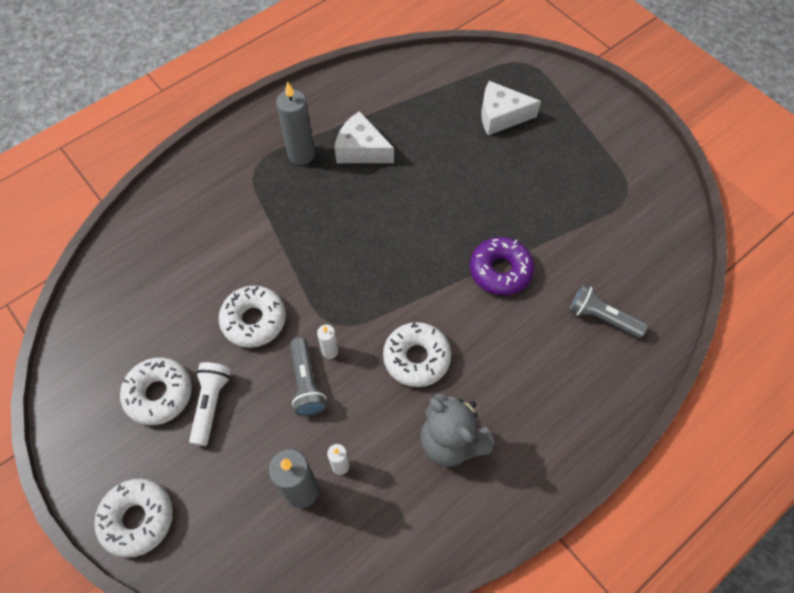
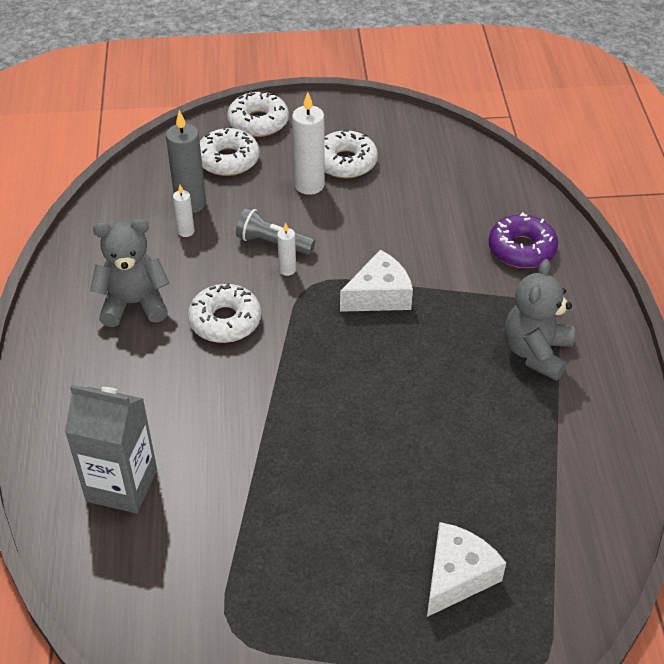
camera: 125 degrees right, 15 degrees down
white flashlight [189,362,231,446] -> white candle [292,92,325,195]
white donut [219,286,286,348] -> white donut moved to [200,126,260,176]
grey candle [276,81,315,165] -> grey teddy bear [504,259,575,381]
white cheese [335,111,394,163] -> white cheese moved to [340,250,413,312]
purple donut [470,237,534,295] -> purple donut moved to [489,212,558,268]
grey flashlight [569,284,648,338] -> grey carton [65,385,157,513]

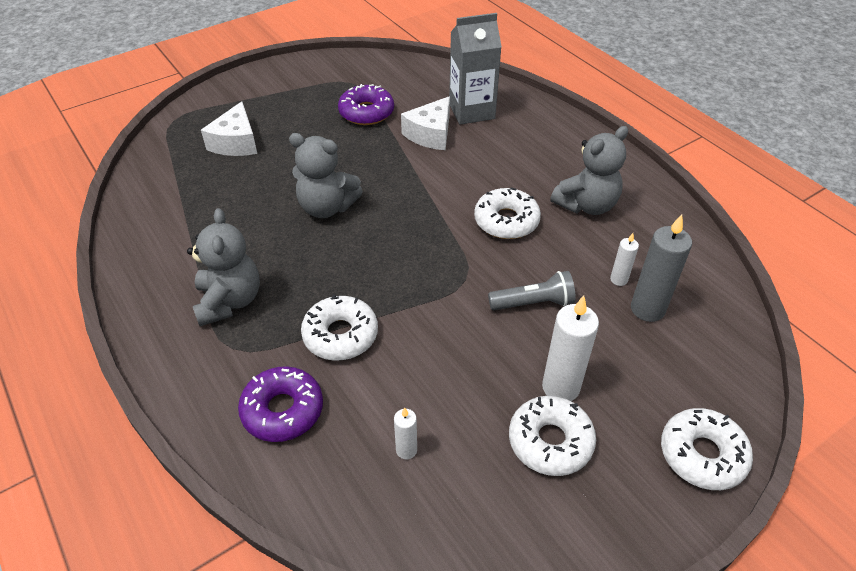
camera: 150 degrees right, 0 degrees up
white donut [200,126,260,176] -> white donut moved to [301,295,378,361]
white candle [277,222,296,276] -> white candle moved to [394,408,417,459]
white cheese [340,250,413,312] -> white cheese moved to [401,96,450,150]
none -> grey teddy bear [289,133,363,218]
none -> purple donut [338,84,394,125]

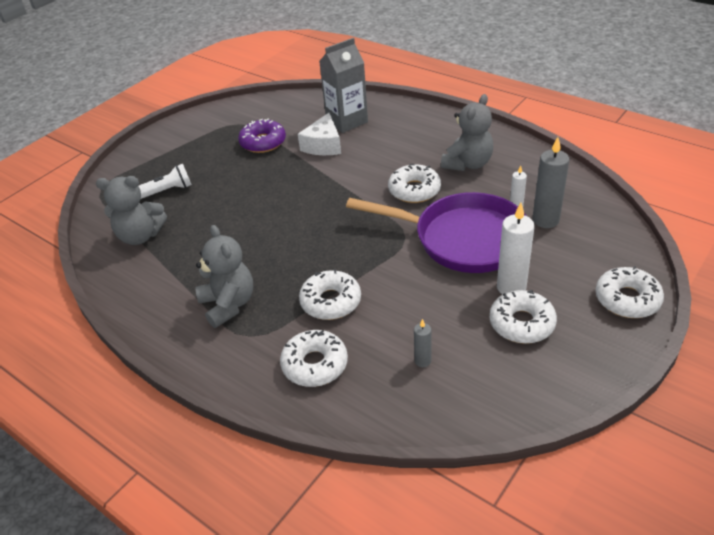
camera: 15 degrees left, 5 degrees down
white cheese [201,101,257,156] -> white flashlight [139,164,192,199]
purple donut [238,366,323,442] -> white donut [280,330,348,387]
grey teddy bear [289,133,363,218] -> grey teddy bear moved to [96,176,167,245]
white candle [394,408,417,459] -> grey candle [414,319,432,367]
grey flashlight [488,271,576,310] -> purple pan [346,192,527,273]

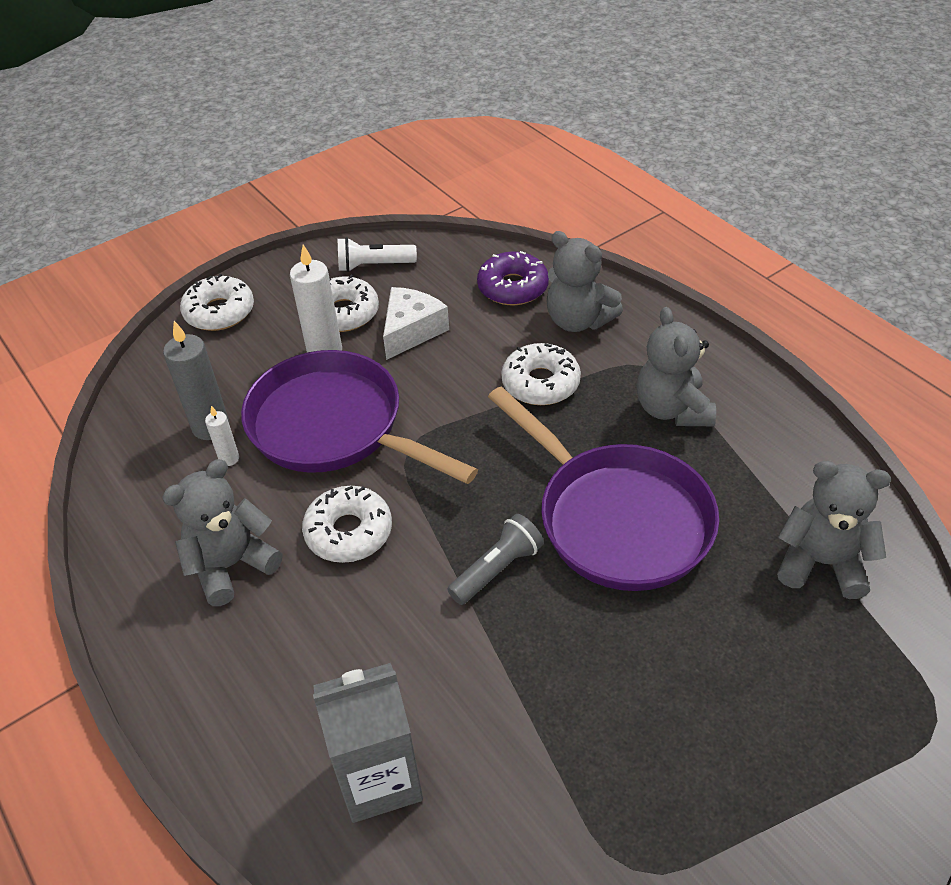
camera: 165 degrees left, 5 degrees up
white flashlight [139,164,192,199] -> white flashlight moved to [338,237,417,272]
purple donut [238,118,286,153] -> purple donut moved to [477,251,549,305]
white donut [280,330,348,387] -> grey teddy bear [546,231,623,332]
white cheese [298,113,341,155] -> white cheese moved to [383,287,449,360]
grey candle [414,319,432,367] -> none
none -> grey flashlight [447,514,544,605]
none -> purple pan [488,386,719,591]

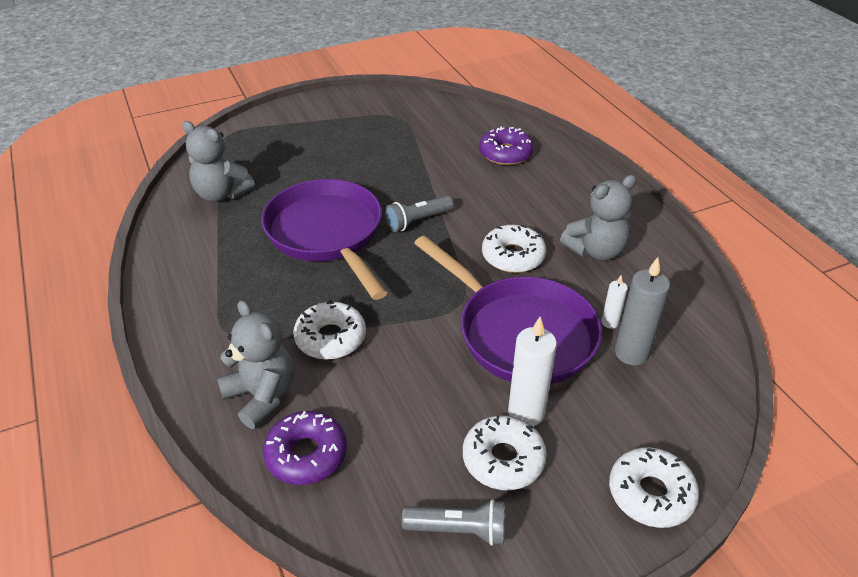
camera: 170 degrees left, 5 degrees down
grey carton [313,663,423,823] -> purple donut [479,126,534,165]
white flashlight [338,237,417,272] -> grey flashlight [402,499,505,546]
white cheese [383,287,449,360] -> none
grey teddy bear [637,307,716,426] -> none

